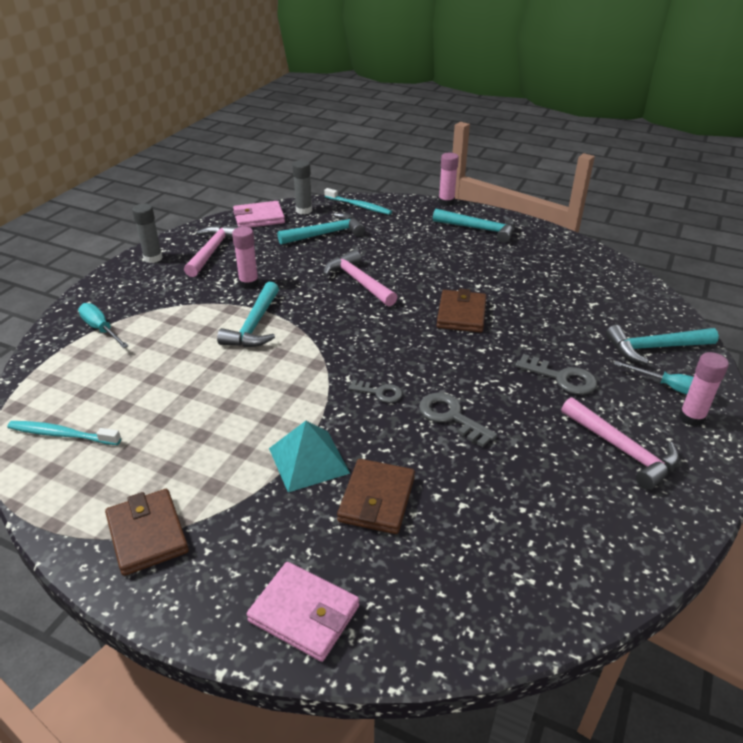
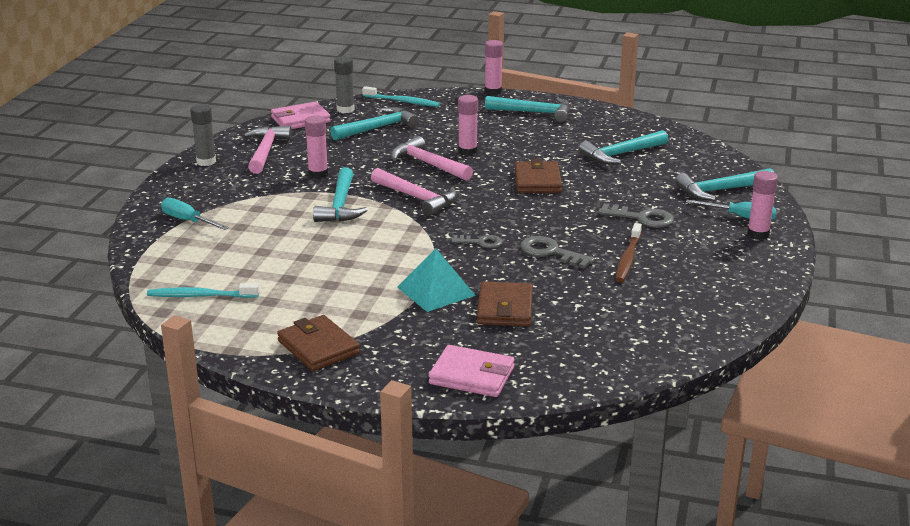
camera: 10 degrees left, 10 degrees down
pink hammer [561,397,679,490] -> pink hammer moved to [371,168,457,216]
none -> pink glue stick [458,95,478,156]
none -> turquoise hammer [579,130,668,164]
none -> brown toothbrush [616,223,642,282]

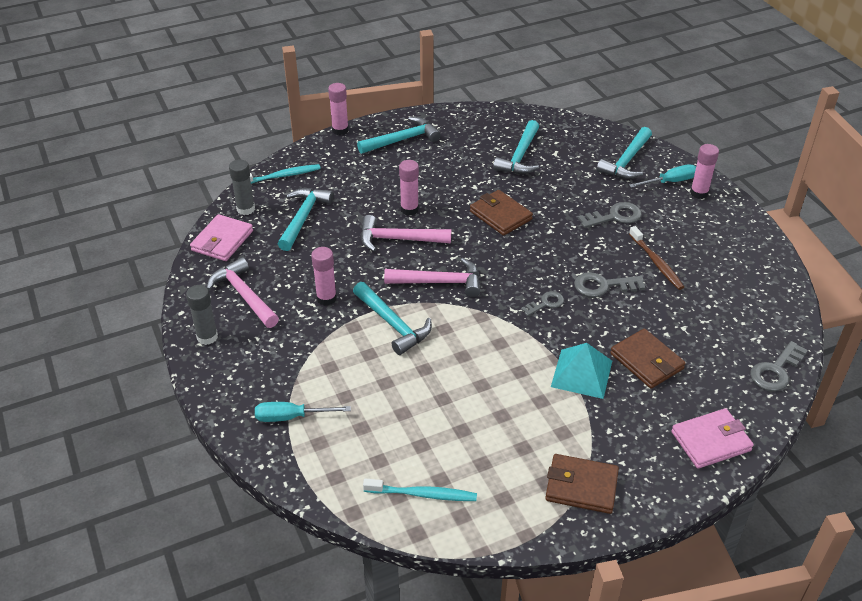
camera: 40 degrees left, 15 degrees up
turquoise toothbrush [147,283,259,298] -> turquoise toothbrush turned 135 degrees counterclockwise [363,478,477,501]
none -> grey key [750,341,808,391]

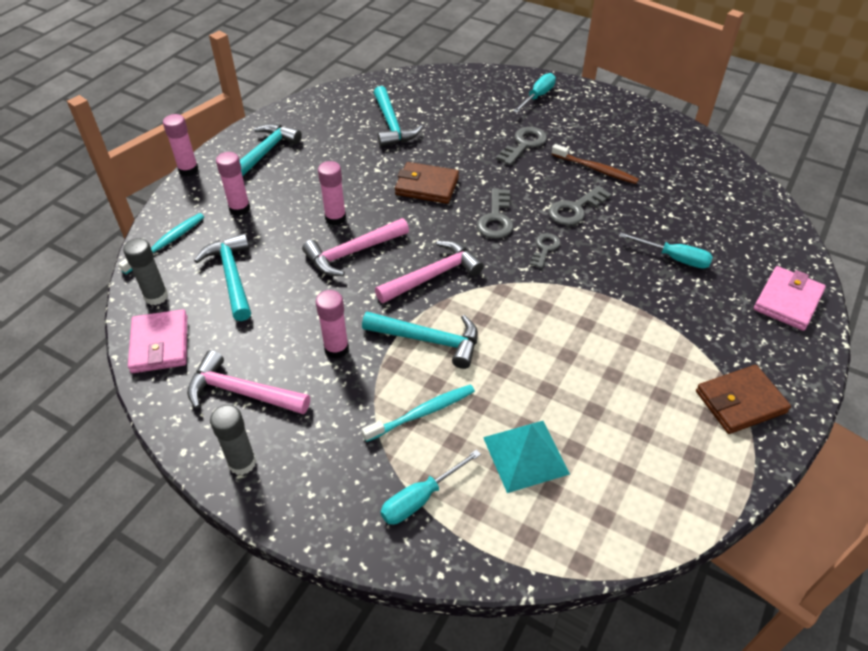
camera: 35 degrees left, 5 degrees up
turquoise toothbrush [363,478,477,501] -> turquoise toothbrush moved to [362,384,475,442]
turquoise pyramid [551,343,612,399] -> turquoise pyramid moved to [483,421,570,493]
turquoise hammer [597,127,652,179] -> none
brown wallet [610,328,686,389] -> turquoise screwdriver [619,233,713,269]
pink glue stick [690,144,719,199] -> pink glue stick moved to [216,152,250,216]
grey key [750,341,808,391] -> grey key moved to [477,188,513,239]

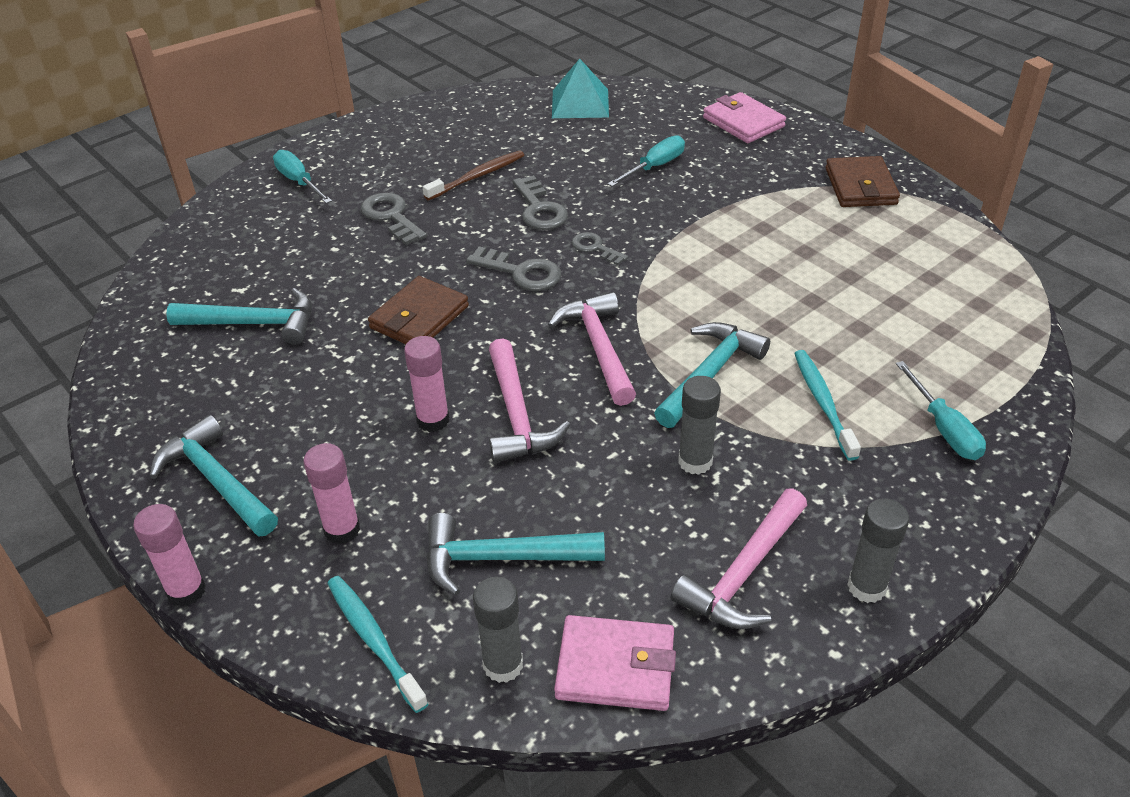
camera: 70 degrees left, 5 degrees down
pink glue stick [316,290,349,359] -> grey glue stick [678,376,721,475]
turquoise pyramid [483,421,570,493] -> turquoise pyramid moved to [552,59,609,118]

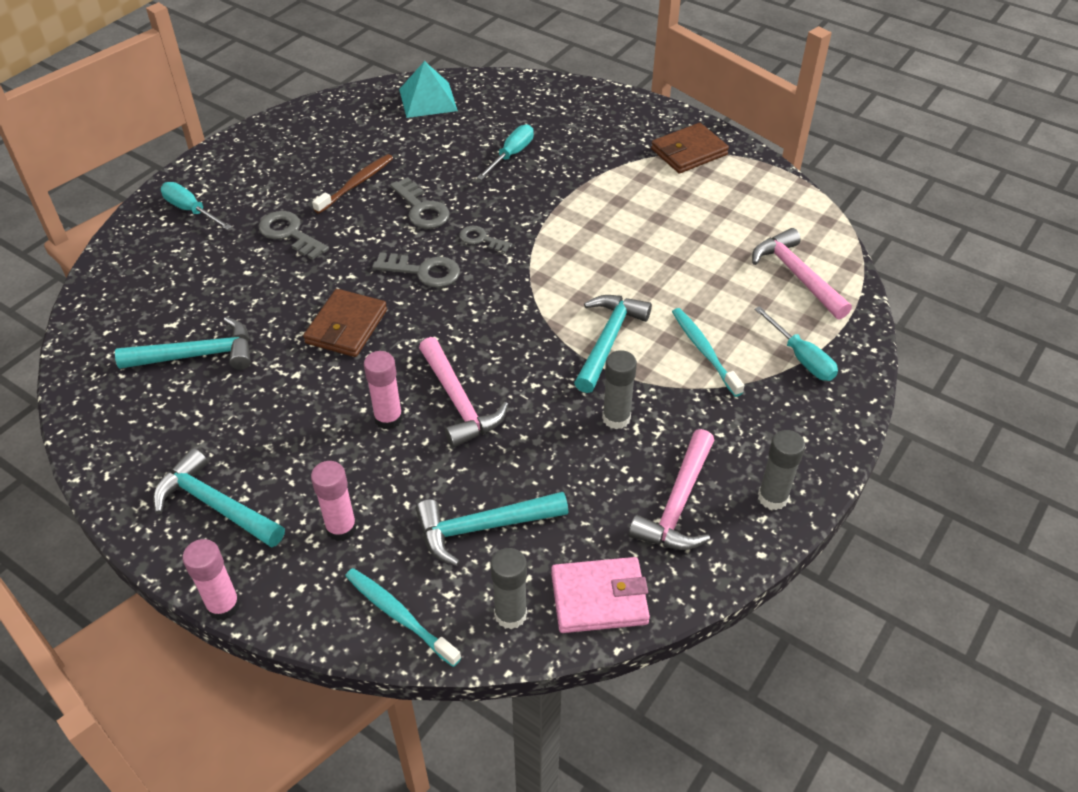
camera: 15 degrees left, 5 degrees up
pink hammer [548,292,636,406] -> pink hammer moved to [752,228,852,320]
pink wallet [703,92,786,143] -> none
brown wallet [825,156,900,207] -> brown wallet turned 75 degrees clockwise [651,123,729,174]

